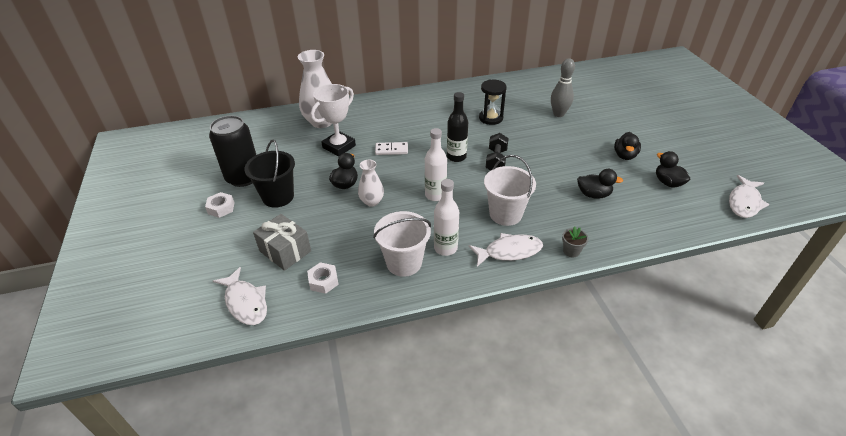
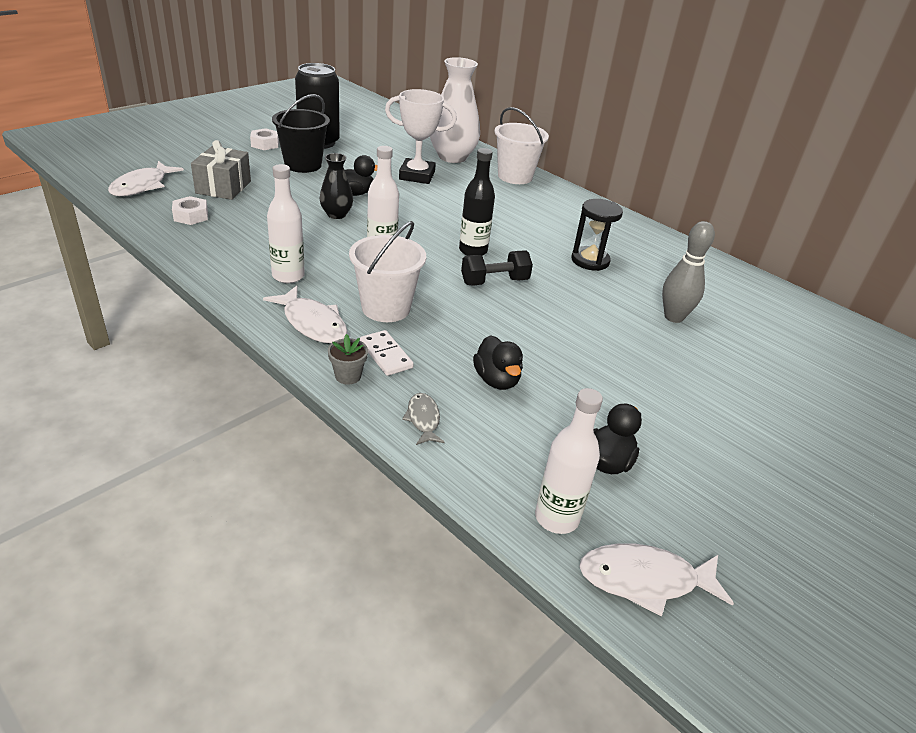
camera: 55 degrees right, 5 degrees down
white vase [358,160,384,207] -> black vase [320,153,353,219]
white bucket [373,211,431,277] -> white bucket moved to [495,107,549,184]
white domino [375,142,408,155] -> white domino moved to [360,330,414,376]
black duck [614,132,641,160] -> none
none -> grey fish [402,393,445,445]
none -> white bottle [535,388,603,534]

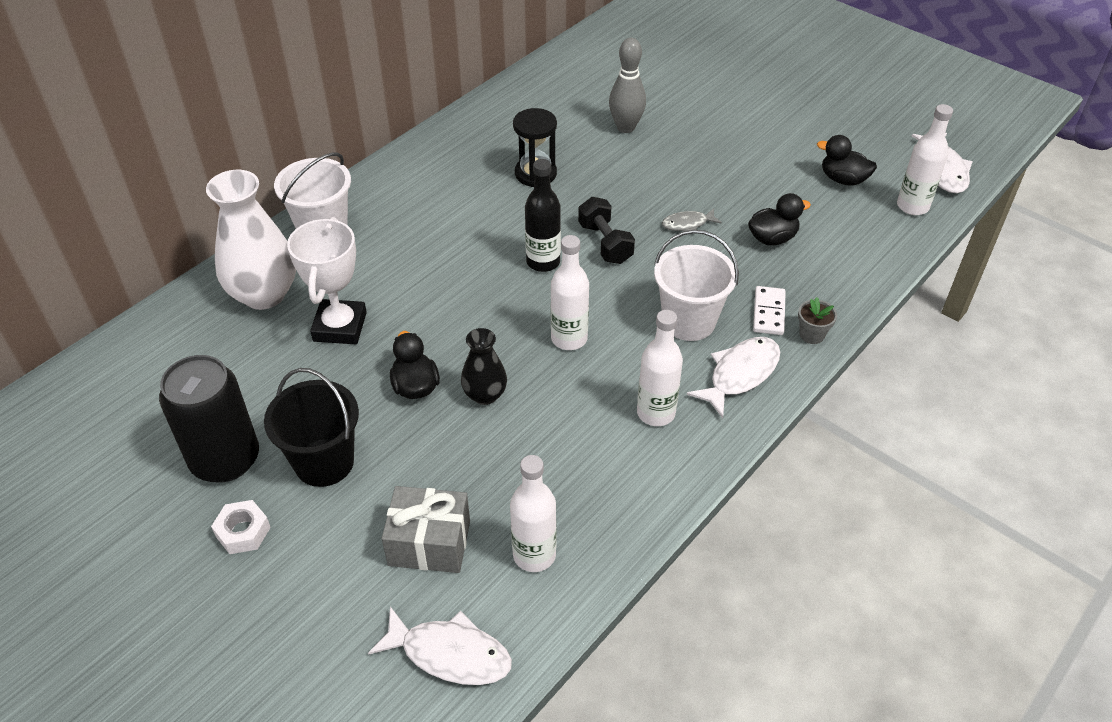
camera: 90 degrees left, 10 degrees up
white nut [172,196,208,225] -> white bottle [510,455,557,572]
white domino [360,330,414,376] -> white domino turned 45 degrees counterclockwise [753,286,786,335]
grey fish [402,393,445,445] -> grey fish moved to [662,208,722,231]

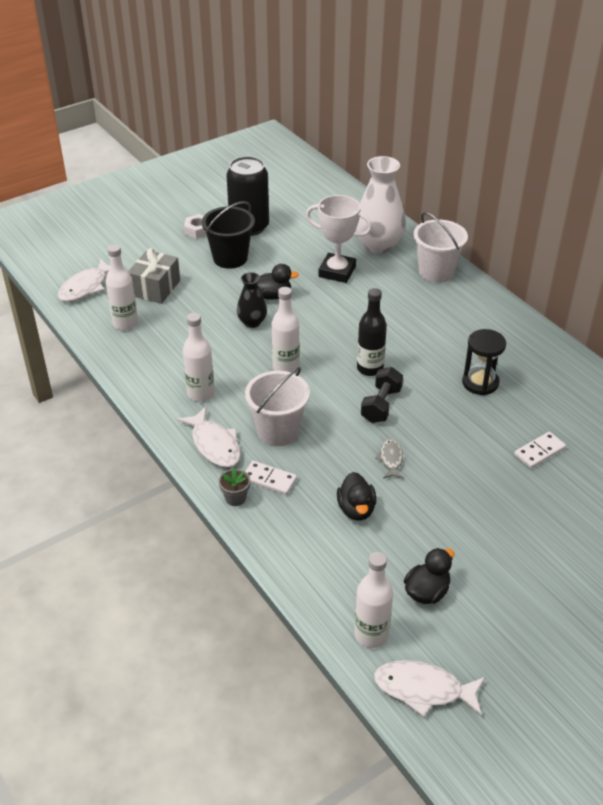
camera: 105 degrees right, 5 degrees down
black dumbbell [578,197,635,264] -> black dumbbell turned 60 degrees counterclockwise [361,367,403,423]
grey bowling pin [609,38,646,133] -> white domino [514,432,566,468]

